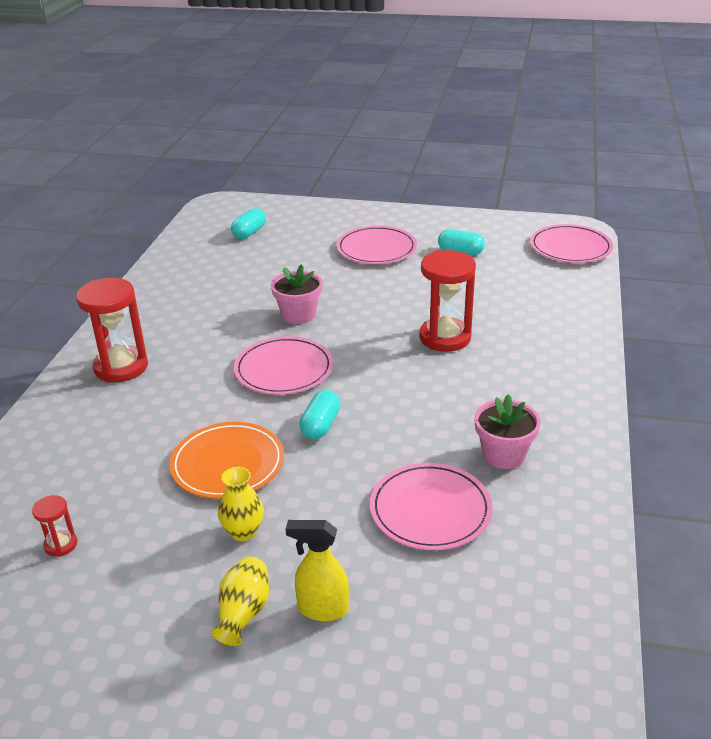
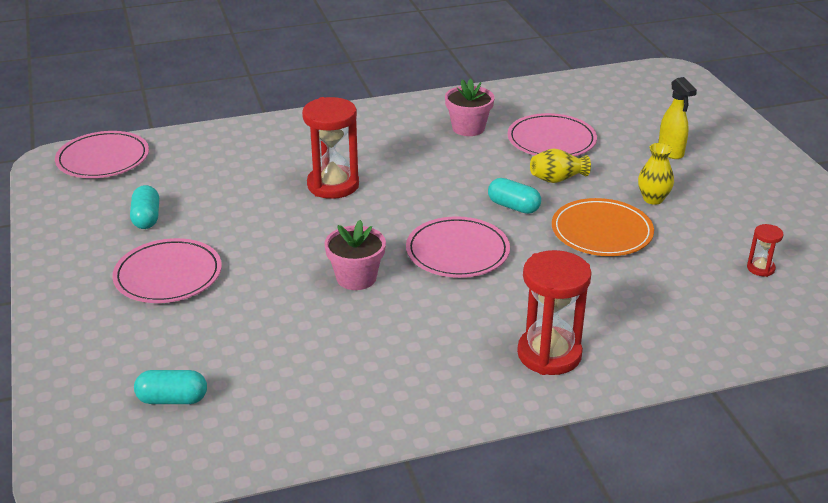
camera: 120 degrees left, 0 degrees up
yellow vase [211,557,269,646] -> yellow vase moved to [530,148,591,183]
turquoise capsule [299,390,340,439] -> turquoise capsule turned 45 degrees clockwise [488,178,541,214]

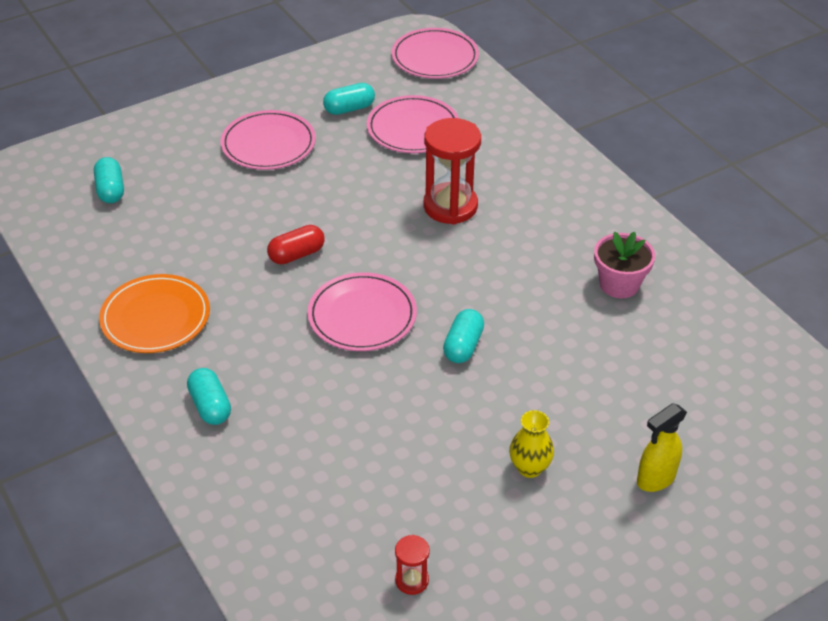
camera: 75 degrees right, 10 degrees up
pink flower pot [324,220,386,290] -> red capsule [267,225,325,264]
pink plate [507,113,597,156] -> pink plate moved to [367,95,459,153]
red hourglass [517,250,592,375] -> turquoise capsule [187,368,231,425]
yellow vase [530,148,591,183] -> none
orange plate [552,198,654,256] -> orange plate moved to [99,274,210,353]

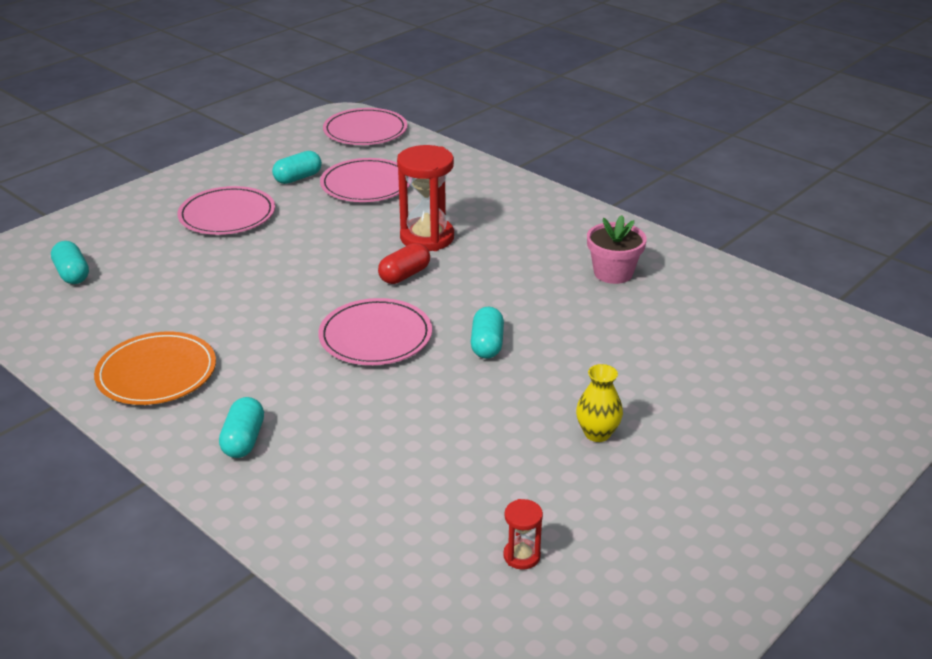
camera: 15 degrees left, 10 degrees down
turquoise capsule [187,368,231,425] -> turquoise capsule turned 45 degrees clockwise [219,397,264,458]
red capsule [267,225,325,264] -> red capsule moved to [378,243,430,284]
yellow spray bottle [637,403,687,492] -> none

